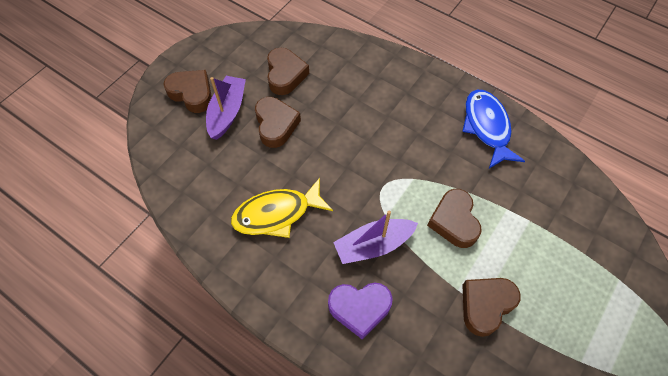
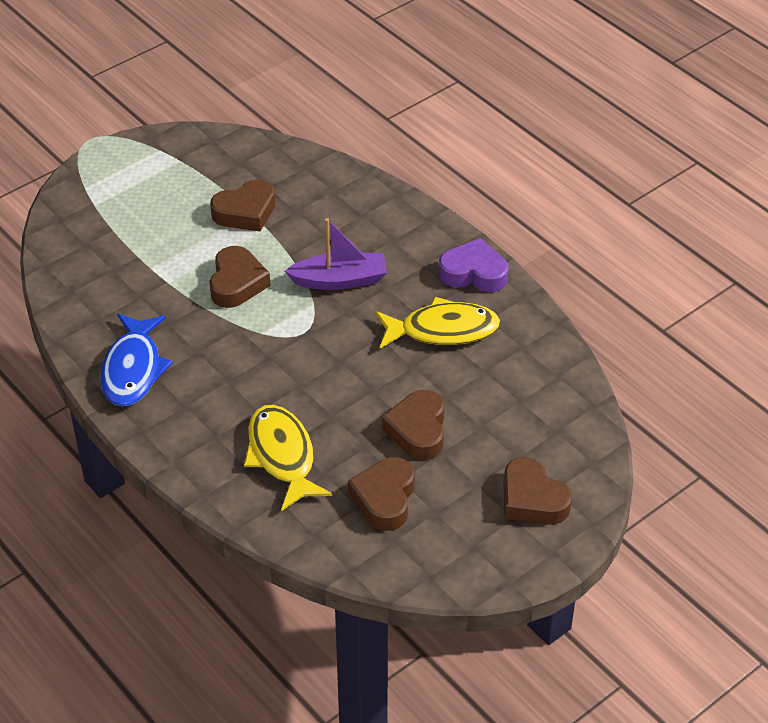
camera: 165 degrees left, 15 degrees down
purple boat [206,76,246,140] -> none
purple heart [328,283,393,340] -> purple heart moved to [439,238,509,292]
none -> yellow fish [244,405,332,511]

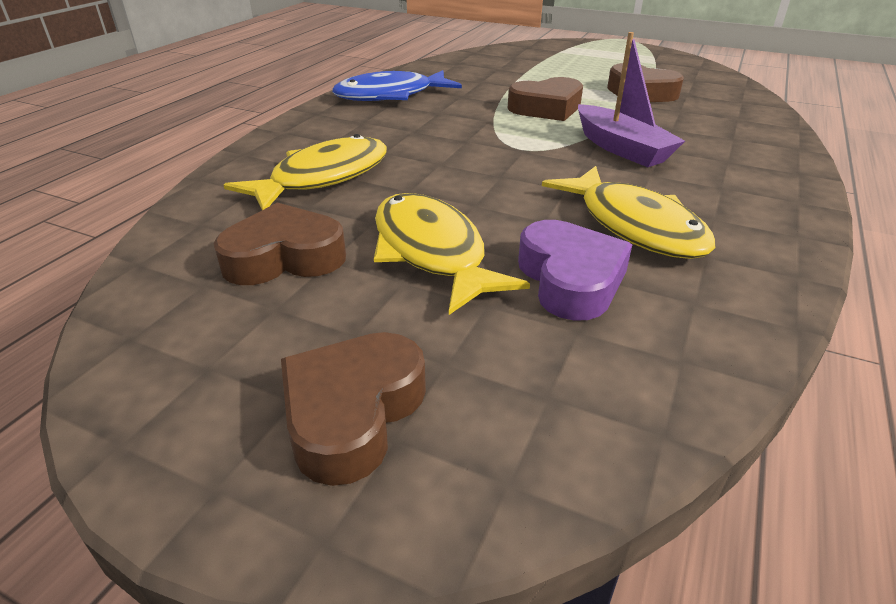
camera: 65 degrees right, 10 degrees down
brown heart [382,390,445,460] -> yellow fish [374,193,530,315]
purple heart [439,238,509,292] -> purple heart moved to [518,220,632,321]

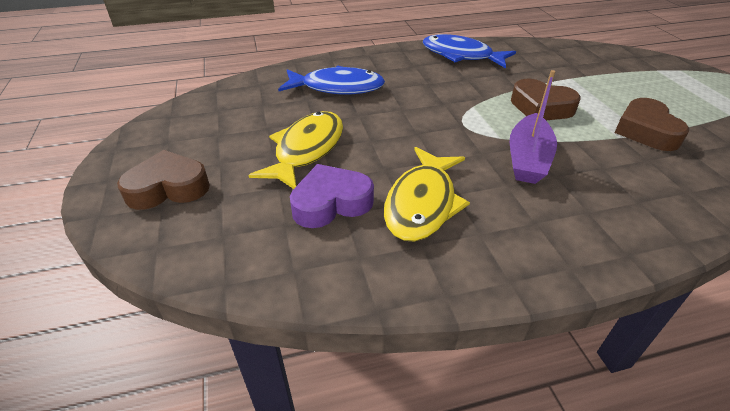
camera: 50 degrees right, 5 degrees up
brown heart [214,203,346,285] -> none
yellow fish [224,134,387,210] -> blue fish [278,66,385,94]
purple heart [518,220,632,321] -> purple heart turned 150 degrees counterclockwise [290,164,374,228]

